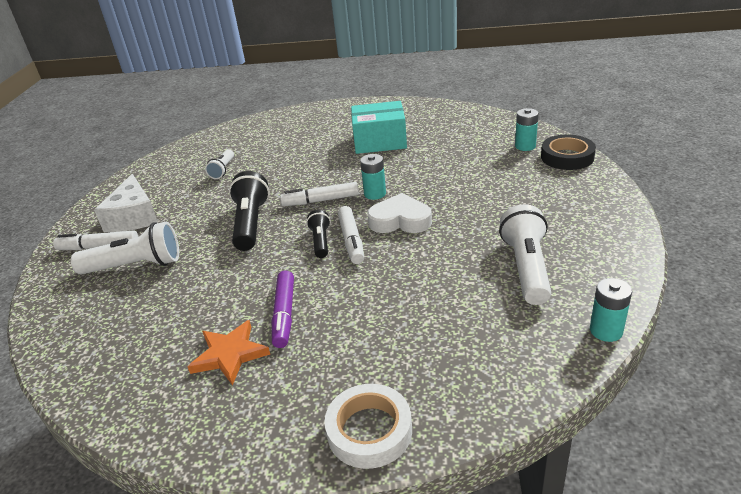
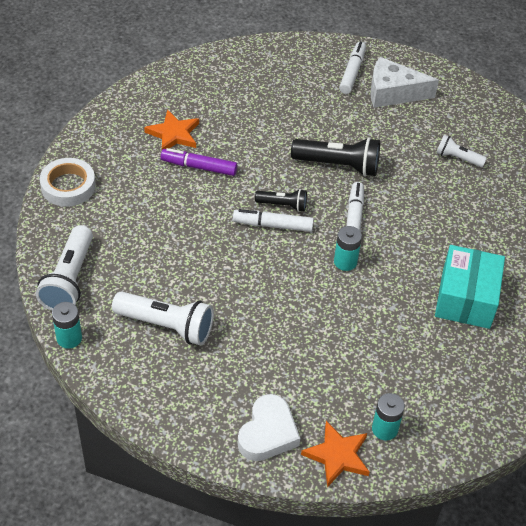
camera: 100 degrees right, 15 degrees up
white flashlight [71,222,179,275] -> white flashlight moved to [36,225,93,311]
white heart [367,193,432,233] -> white heart moved to [238,394,300,461]
black tape [541,135,596,170] -> orange star [301,421,370,487]

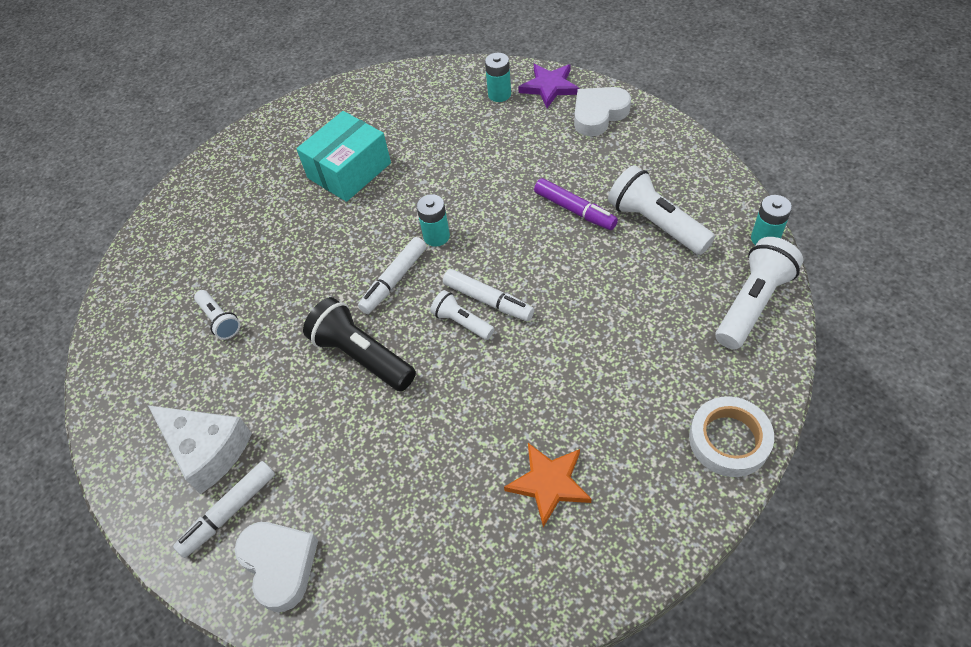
camera: 145 degrees left, 5 degrees up
purple marker [161,148,237,176] -> purple marker moved to [534,178,618,230]
black flashlight [255,189,307,212] -> white flashlight [430,290,494,340]
orange star [301,421,370,487] -> purple star [518,64,580,108]
none -> white heart [235,522,318,612]

